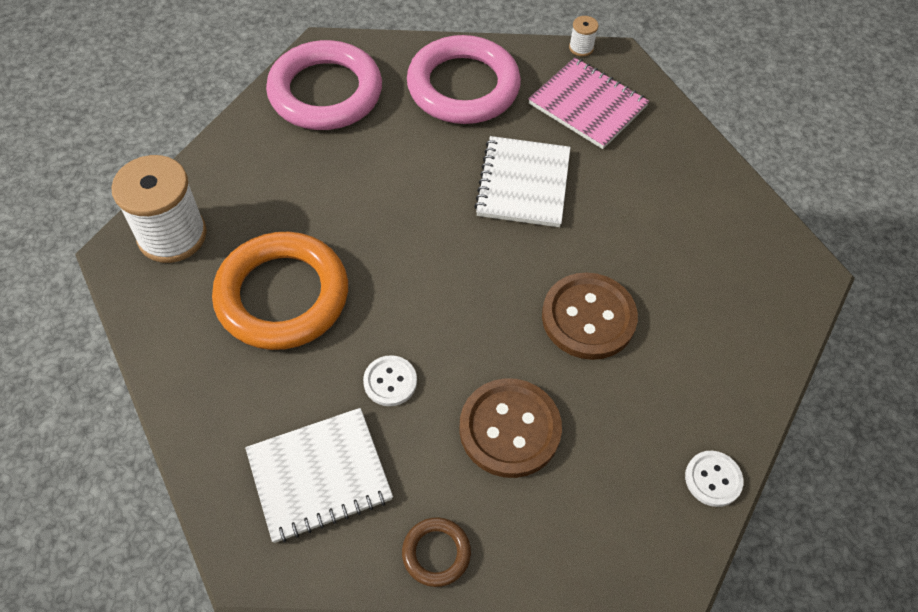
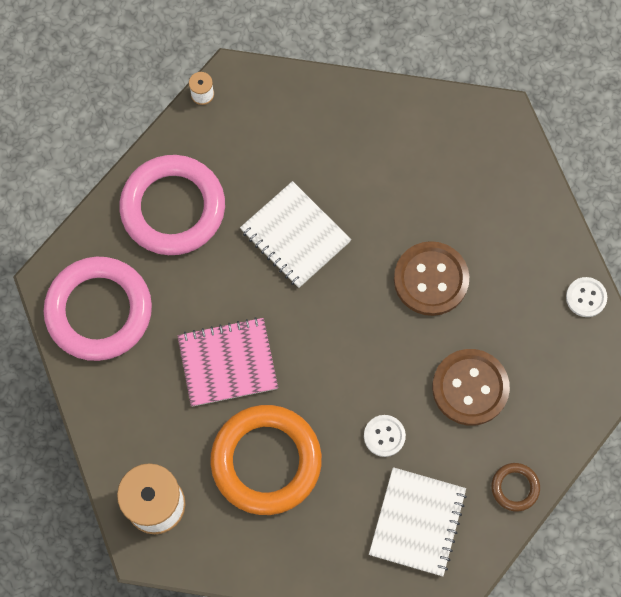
camera: 50 degrees left, 15 degrees up
pink notebook [528,57,649,149] -> pink notebook moved to [177,317,278,407]

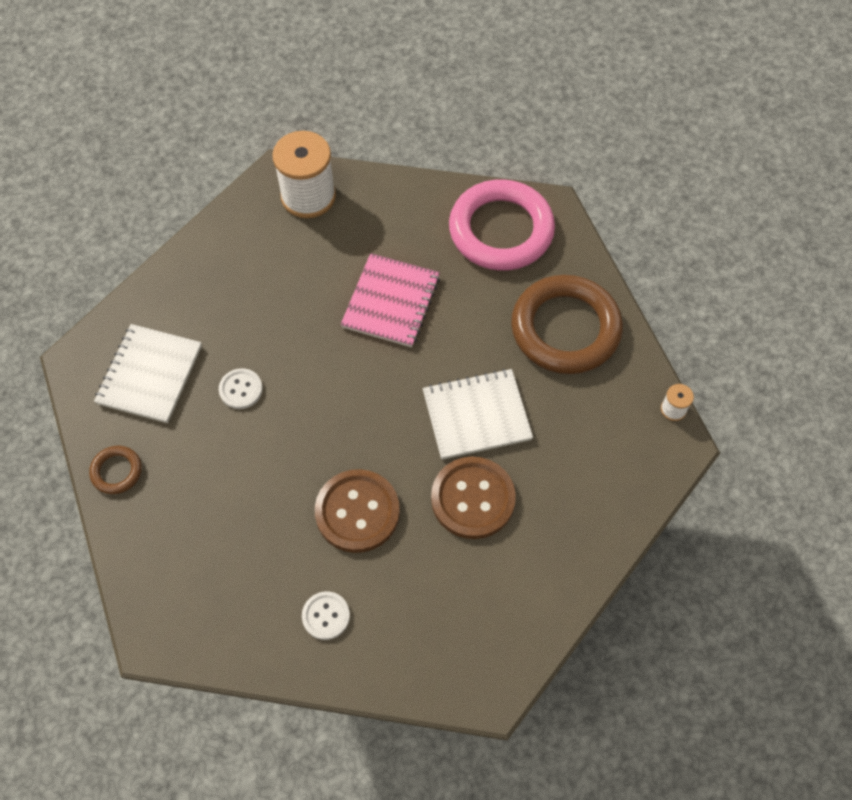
camera: 120 degrees right, 10 degrees down
pink ring [120,155,225,255] -> brown ring [511,275,623,374]
orange ring [210,405,322,515] -> none
white notebook [369,467,467,576] -> white notebook turned 60 degrees clockwise [94,324,202,423]
brown button [432,349,510,426] -> brown button moved to [431,456,516,539]
white button [566,277,607,317] -> white button moved to [302,591,350,640]

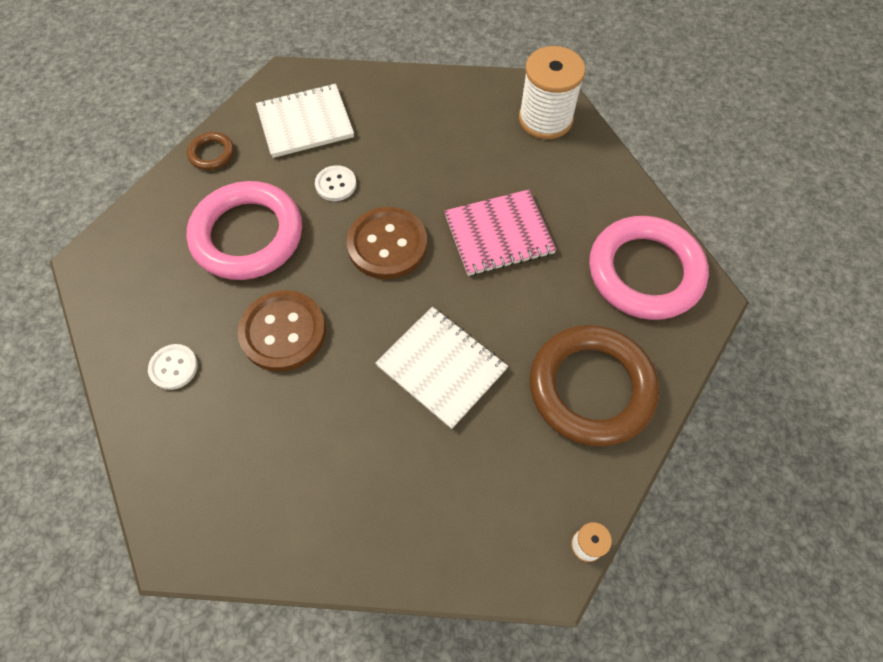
camera: 55 degrees right, 0 degrees up
brown button [431,456,516,539] -> brown button moved to [347,207,427,279]
none -> pink ring [187,181,302,280]

